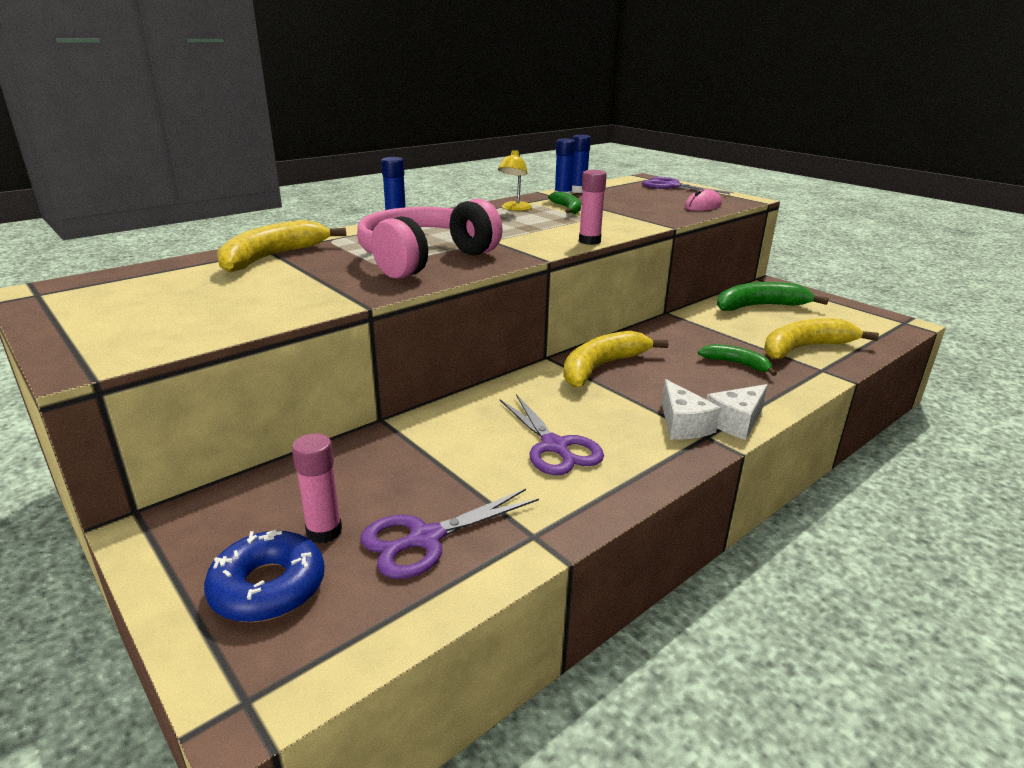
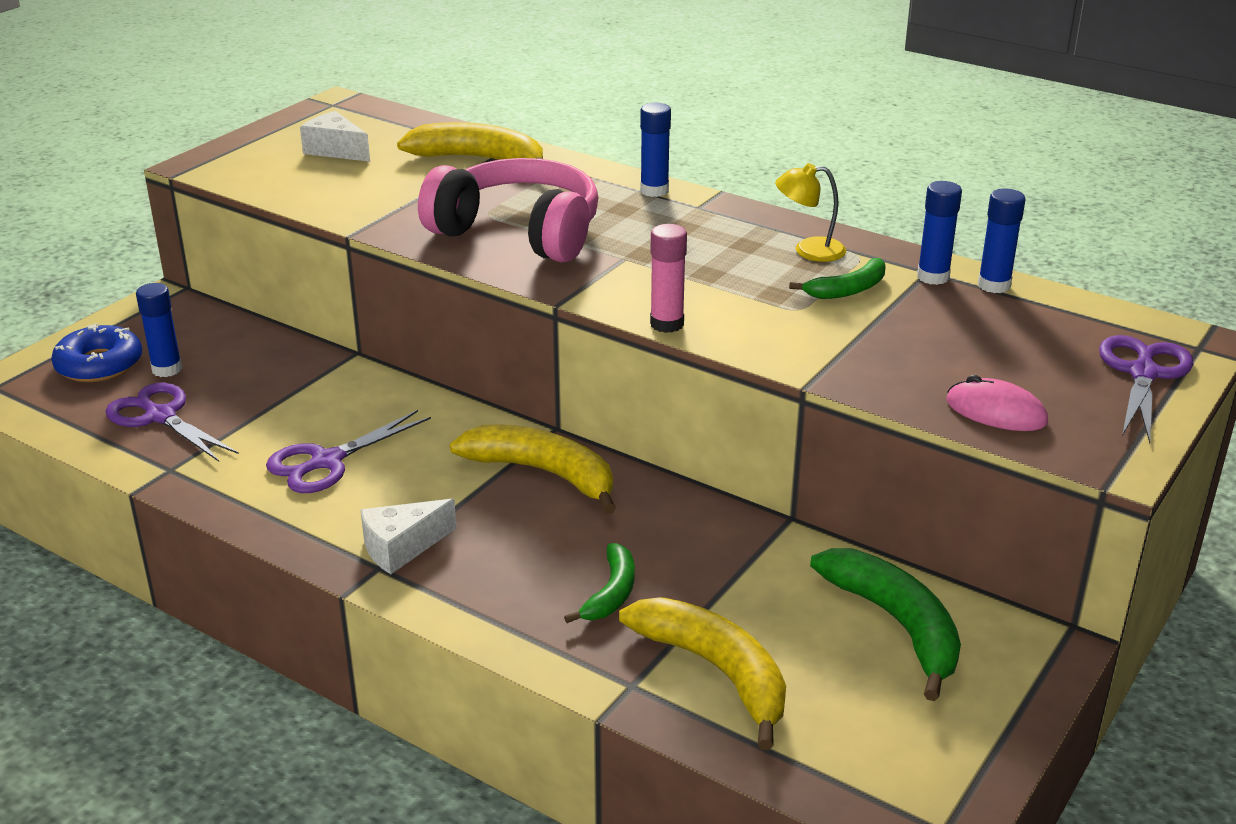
camera: 75 degrees right, 5 degrees up
pink glue stick [292,433,342,544] -> blue glue stick [136,283,182,377]
white cheese [707,384,768,440] -> white cheese moved to [300,111,370,162]

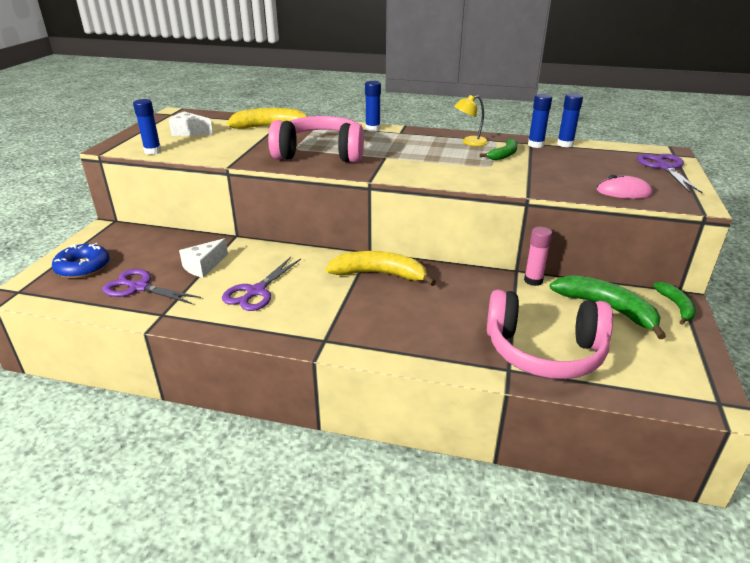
camera: 20 degrees left, 0 degrees up
blue glue stick [136,283,182,377] -> blue glue stick moved to [133,99,161,155]
white cheese [361,499,457,574] -> white cheese moved to [179,238,228,278]
green banana [564,543,635,623] -> green banana moved to [653,282,696,325]
yellow banana [619,597,786,750] -> pink headphones [487,290,613,379]
pink glue stick [650,224,687,333] -> pink glue stick moved to [524,226,553,286]

